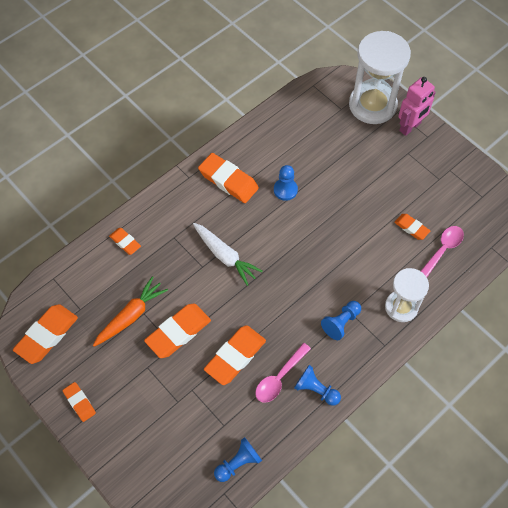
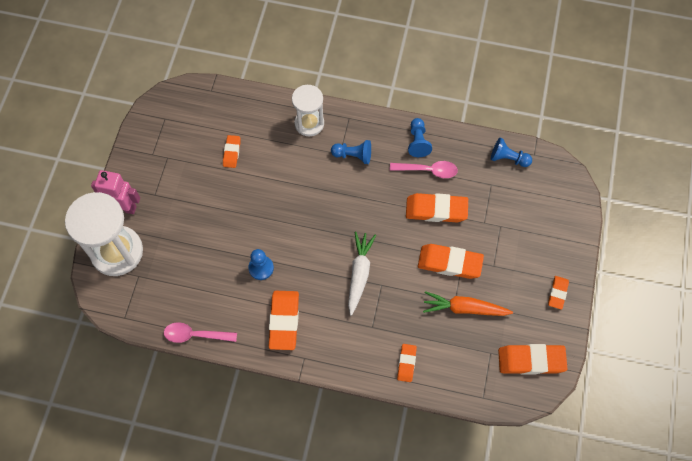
camera: 125 degrees left, 5 degrees up
pink spoon [421,226,464,277] -> pink spoon moved to [164,322,237,343]

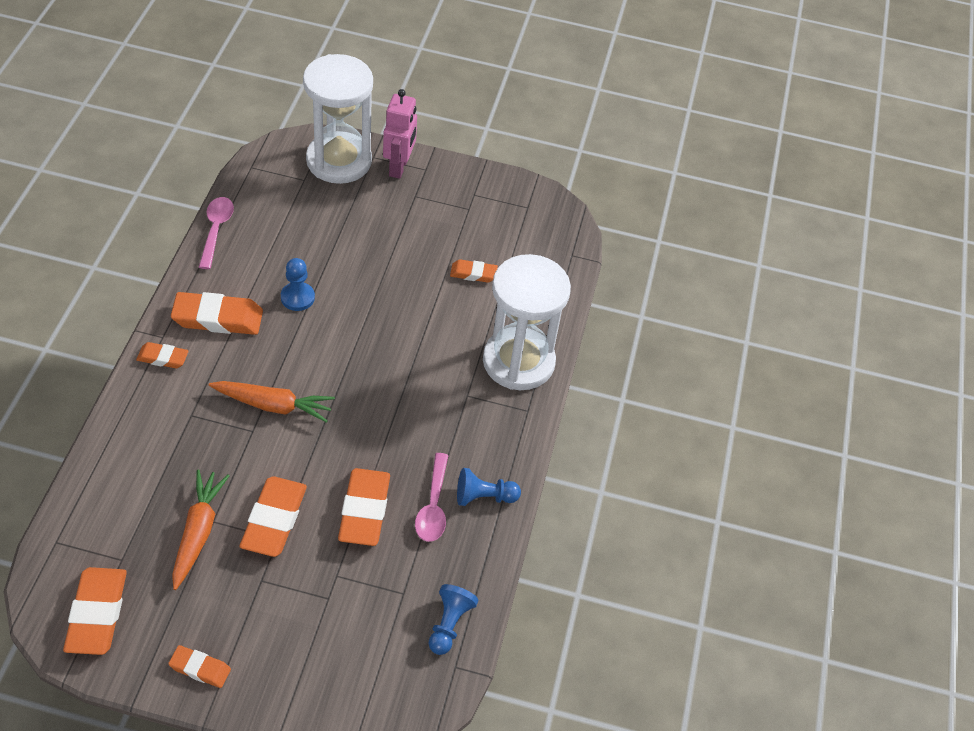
camera: 85 degrees right, 15 degrees down
white hourglass [292,85,324,136] -> white hourglass [483,254,571,390], size x1.65
blue pawn [331,140,371,164] -> none
white carrot [348,232,376,316] -> orange carrot [209,381,335,423]
orange eraser [397,344,417,382] -> orange eraser moved to [136,342,189,369]

